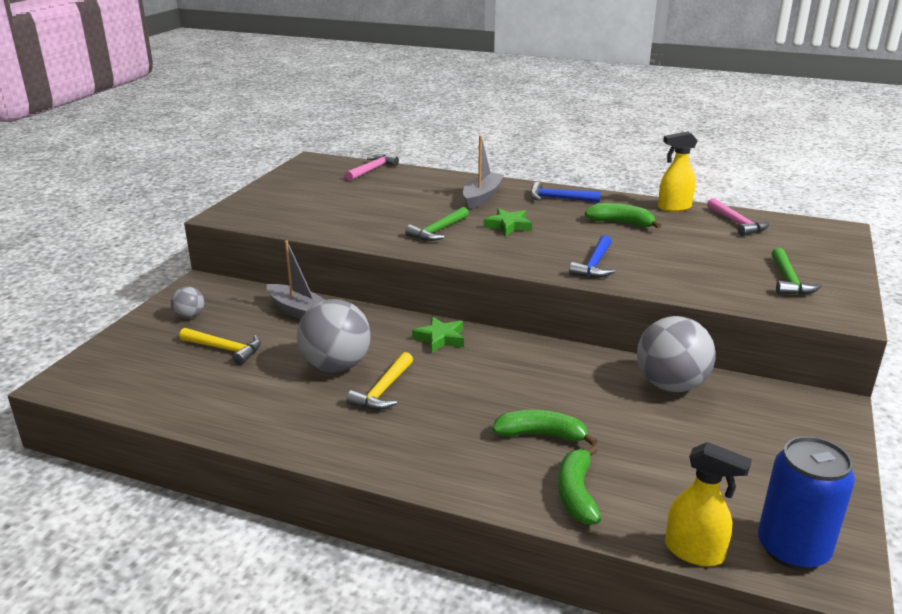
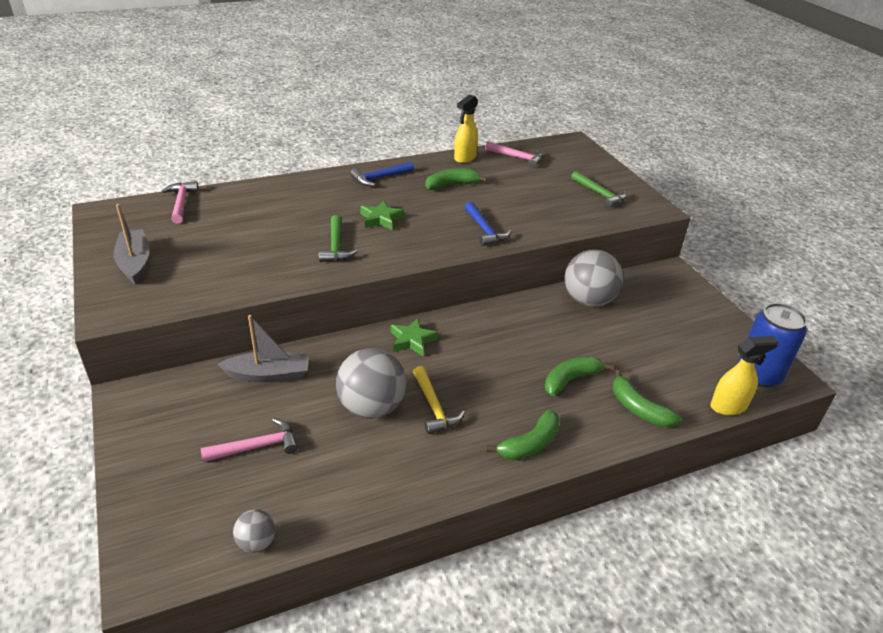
camera: 45 degrees left, 10 degrees up
grey ball [171,287,204,319] -> grey ball moved to [233,510,276,553]
yellow hammer [180,328,261,365] -> pink hammer [201,418,298,462]
grey boat [463,136,504,209] -> grey boat moved to [113,204,150,284]
none -> green banana [486,409,560,460]

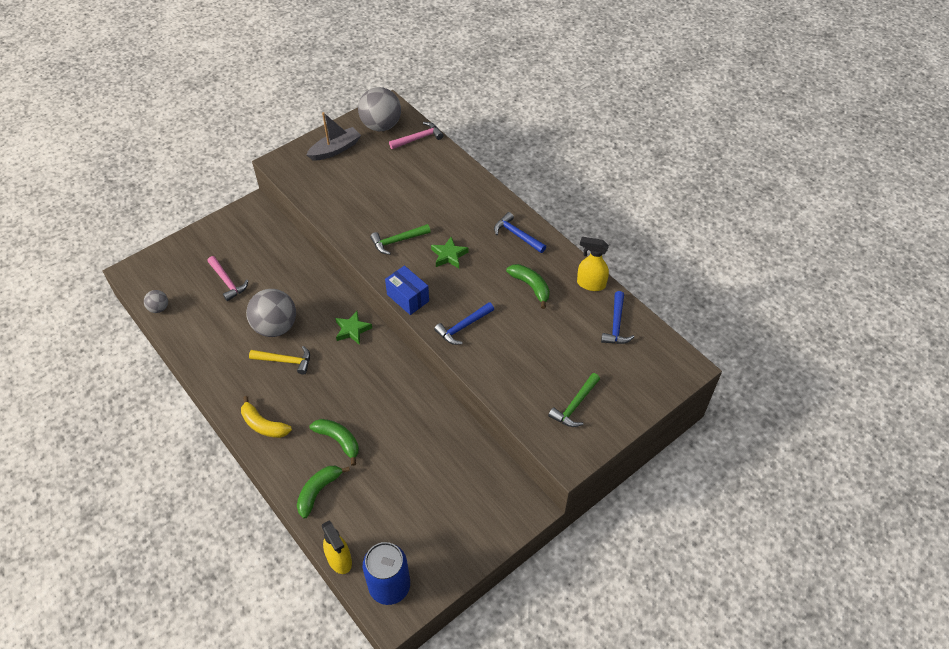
camera: 75 degrees right, 15 degrees up
grey boat [217,315,309,383] -> none
yellow hammer [413,366,465,434] -> yellow hammer turned 135 degrees counterclockwise [249,346,310,375]
pink hammer [485,142,543,168] -> blue hammer [601,291,634,344]
green banana [486,409,560,460] -> yellow banana [241,396,292,438]
grey ball [564,249,623,307] -> grey ball moved to [358,87,401,131]
none -> blue box [385,266,429,315]

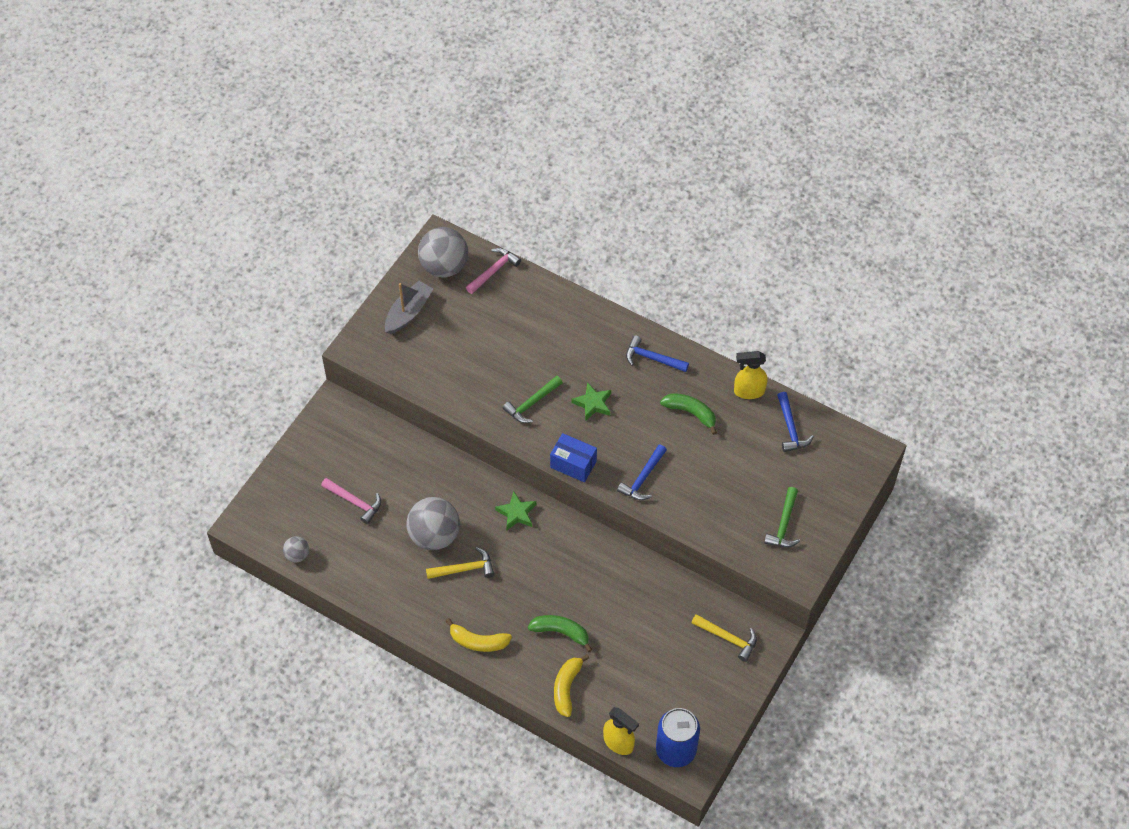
camera: 20 degrees left, 5 degrees up
green banana [297,466,350,519] -> yellow banana [554,654,589,717]
none -> yellow hammer [691,614,757,662]

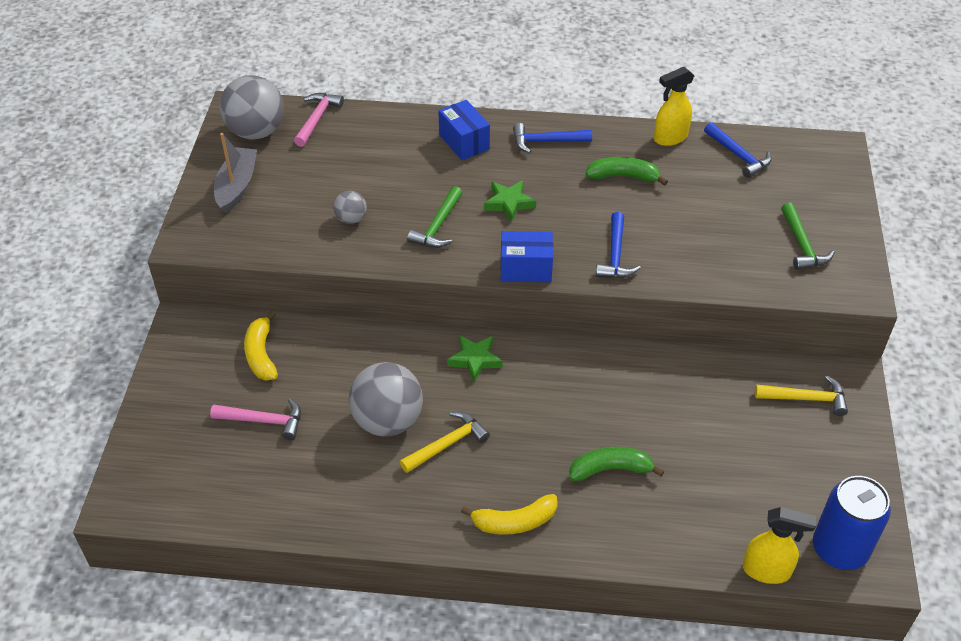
camera: 25 degrees left, 10 degrees down
grey ball [283,536,309,563] -> grey ball moved to [333,191,367,224]
yellow banana [554,654,589,717] -> yellow banana moved to [244,311,278,381]
none -> blue box [438,100,490,160]

